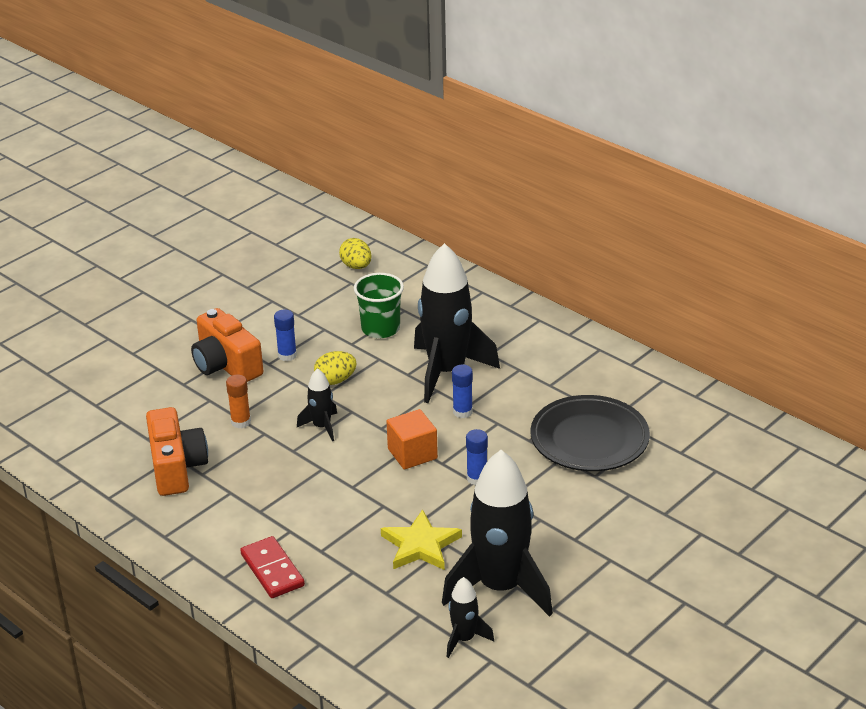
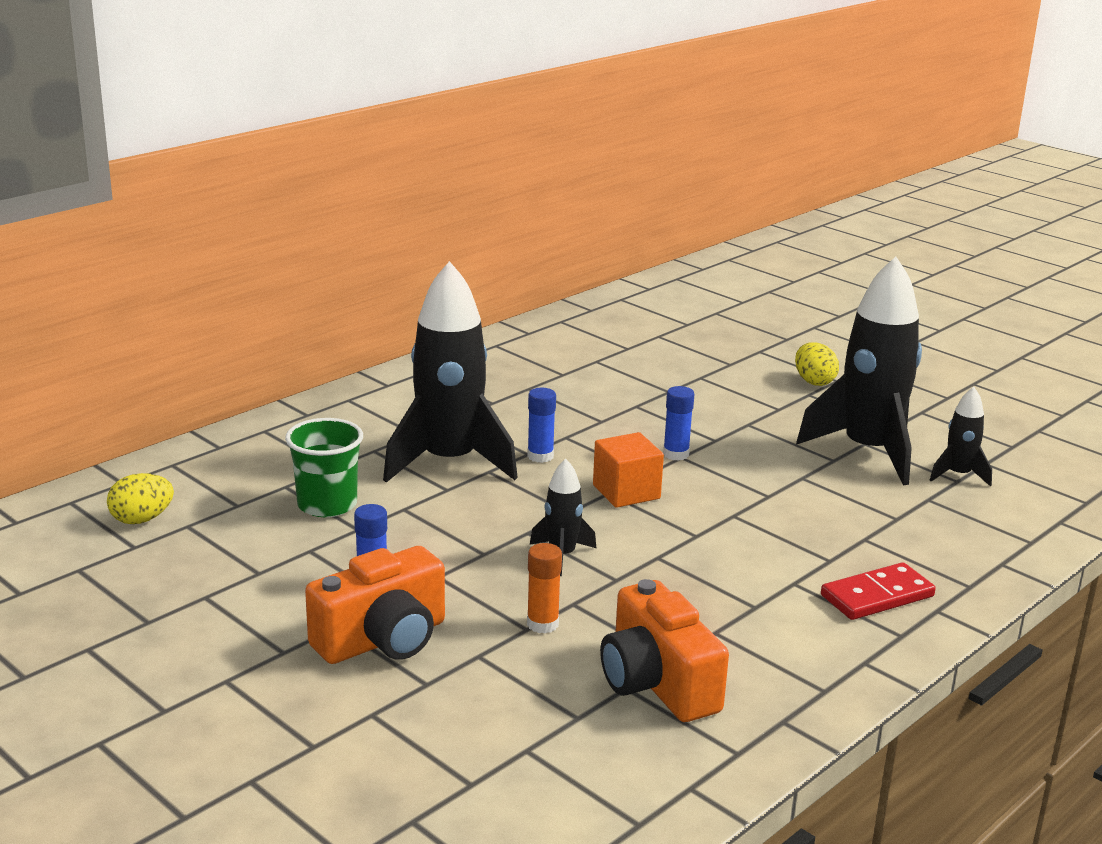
camera: 90 degrees left, 10 degrees down
orange camera [146,407,208,496] -> orange camera turned 105 degrees counterclockwise [600,579,729,722]
yellow egg [314,351,357,385] -> yellow egg moved to [795,342,839,386]
yellow star [381,509,462,570] -> none
black plate [530,395,650,471] -> none

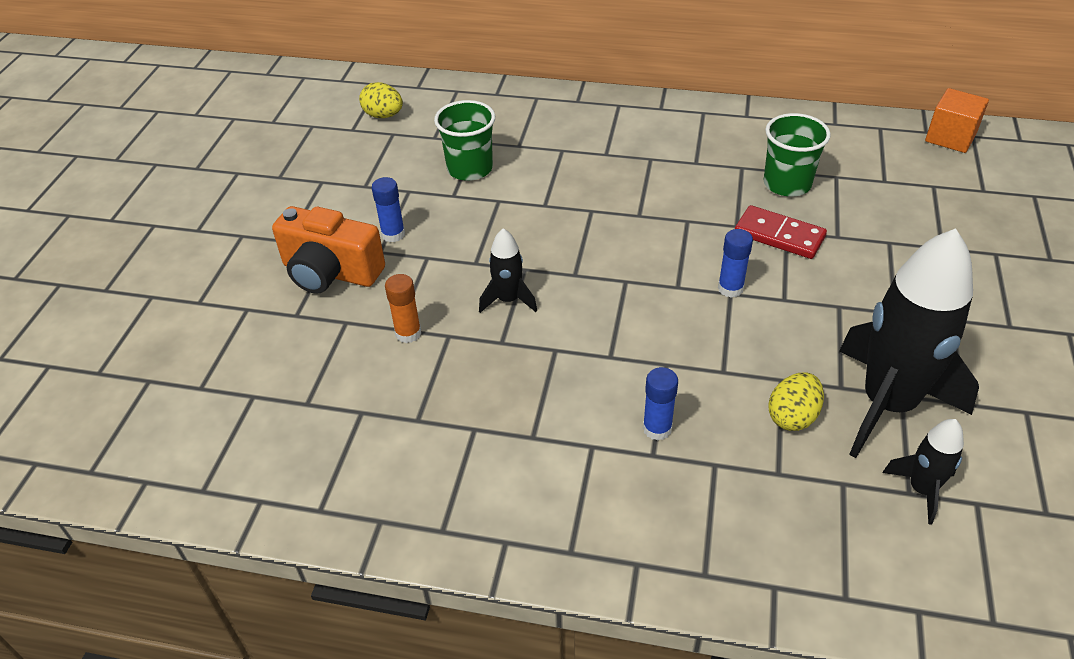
camera: 60 degrees right, 20 degrees up
black rocket [383,261,518,483] -> none
blue glue stick [527,388,556,463] -> blue glue stick moved to [643,367,678,441]
orange cube [593,432,664,508] -> orange cube moved to [925,88,989,153]
orange camera [600,579,729,722] -> none
yellow egg [795,342,839,386] -> yellow egg moved to [769,373,824,431]
red domino [821,562,936,620] -> red domino moved to [735,205,827,259]
none -> green cup [763,113,831,196]

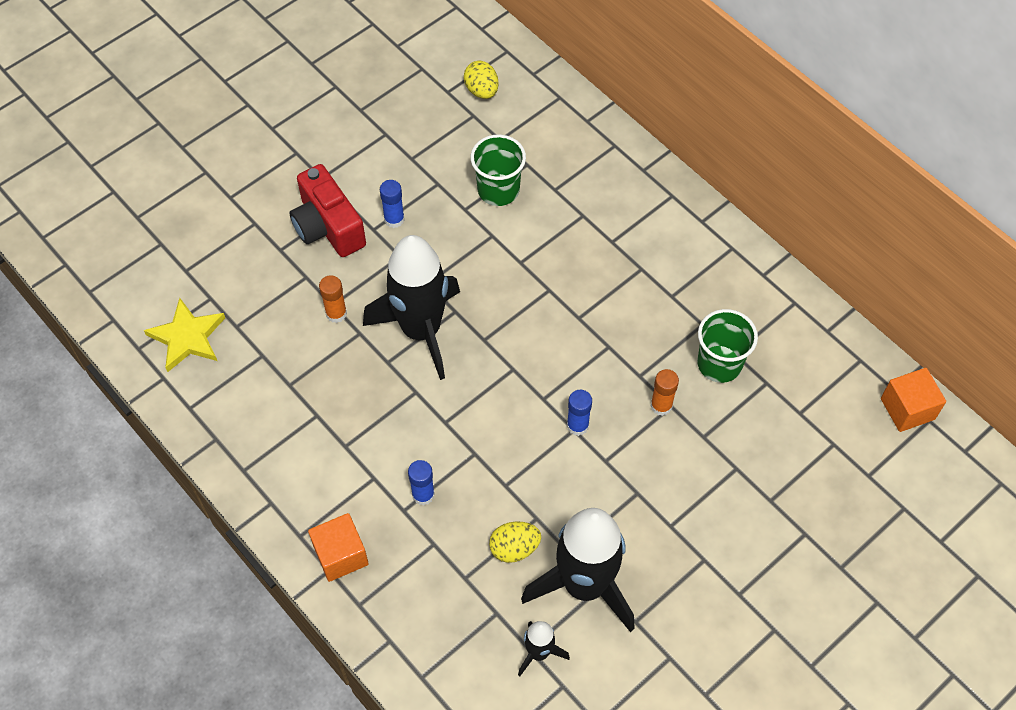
camera: 35 degrees right, 15 degrees up
orange camera [272,206,385,294] -> red camera [289,164,366,257]
black rocket [479,228,537,313] -> black rocket [363,235,460,380], size x2.16
red domino [735,205,827,259] -> orange glue stick [651,369,679,416]
none -> yellow star [144,298,225,372]
none -> orange cube [308,513,369,582]

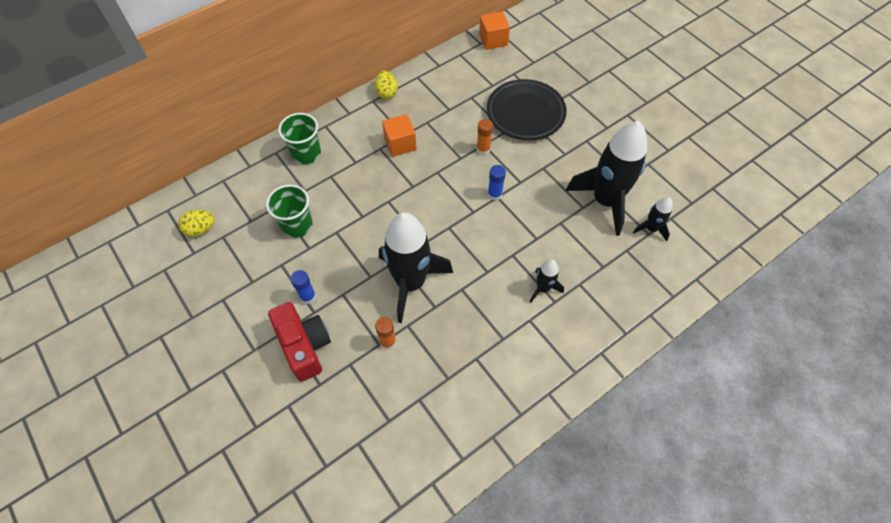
camera: 85 degrees left, 0 degrees up
yellow star [144,298,225,372] -> none
red camera [289,164,366,257] -> red camera turned 90 degrees counterclockwise [268,302,331,382]
orange cube [308,513,369,582] -> orange cube moved to [382,114,416,157]
blue glue stick [408,460,435,505] -> black rocket [530,259,564,302]
yellow egg [489,521,541,563] -> yellow egg moved to [375,71,398,99]
green cup [697,309,758,383] -> green cup moved to [278,113,321,164]
none -> black plate [487,79,567,140]

